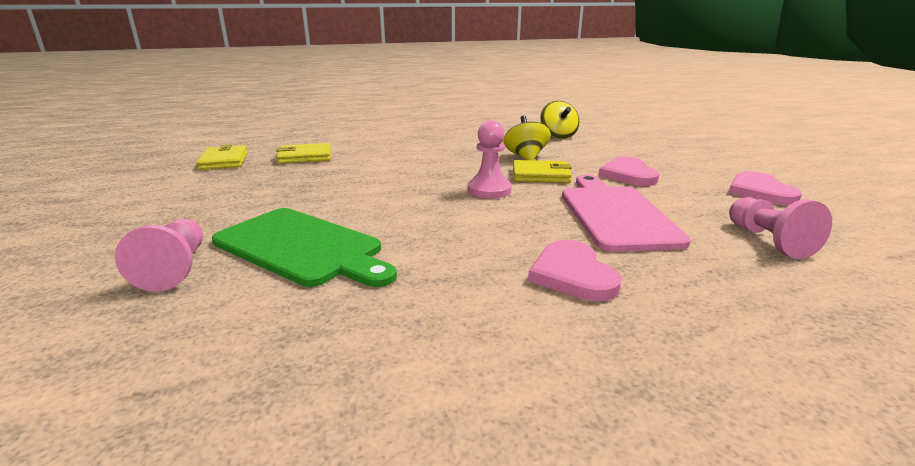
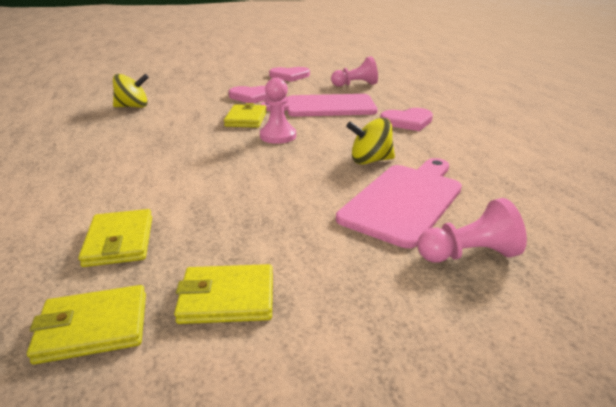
camera: 90 degrees left, 5 degrees up
green cutting board [212,208,397,287] -> pink cutting board [336,158,462,248]
yellow spinning top [504,115,551,160] -> yellow spinning top moved to [346,117,395,165]
none -> yellow wallet [174,264,273,324]

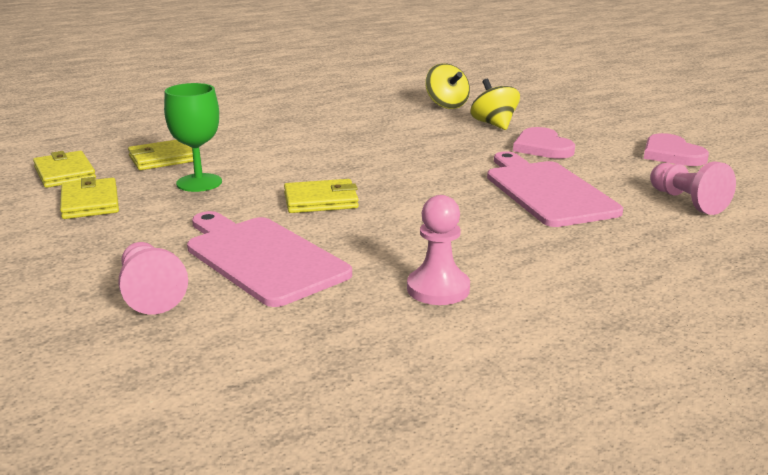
camera: 75 degrees right, 5 degrees down
yellow wallet [224,103,267,128] -> yellow wallet moved to [284,179,359,213]
pink pawn [260,78,296,144] -> pink pawn moved to [407,195,470,305]
pink cutting board [336,158,462,248] -> pink cutting board turned 150 degrees counterclockwise [187,211,352,307]
yellow spinning top [346,117,395,165] -> yellow spinning top moved to [471,79,520,130]
pink heart [380,108,433,131] -> none
none -> green goblet [164,83,222,192]

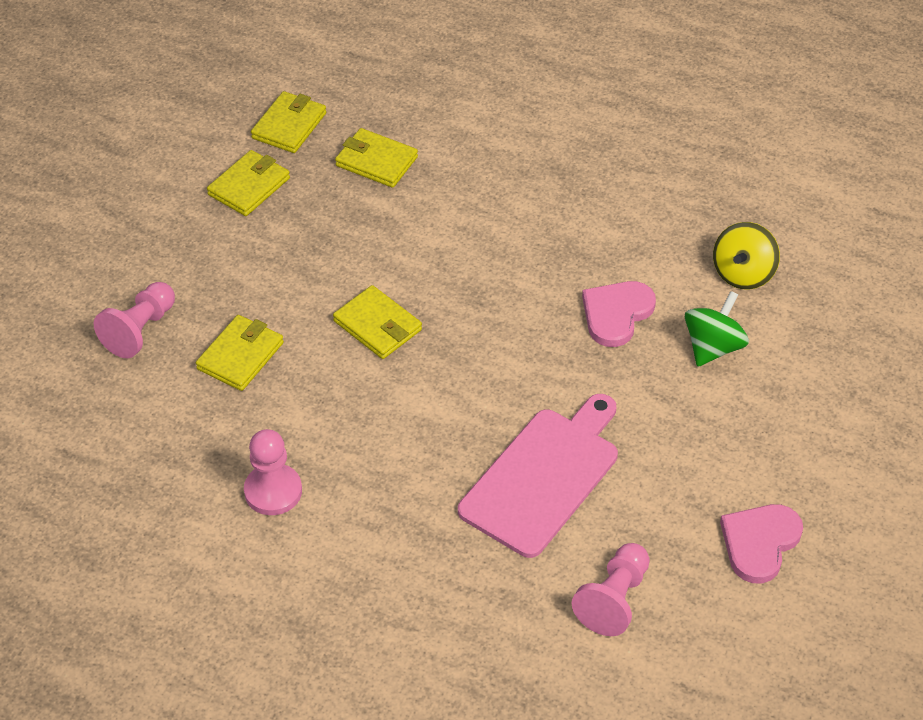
camera: 55 degrees right, 25 degrees up
green goblet [164,83,222,192] -> none
pink cutting board [187,211,352,307] -> yellow wallet [196,315,284,391]
yellow spinning top [471,79,520,130] -> green spinning top [685,291,749,367]
pink heart [513,127,575,159] -> pink heart moved to [582,281,656,347]

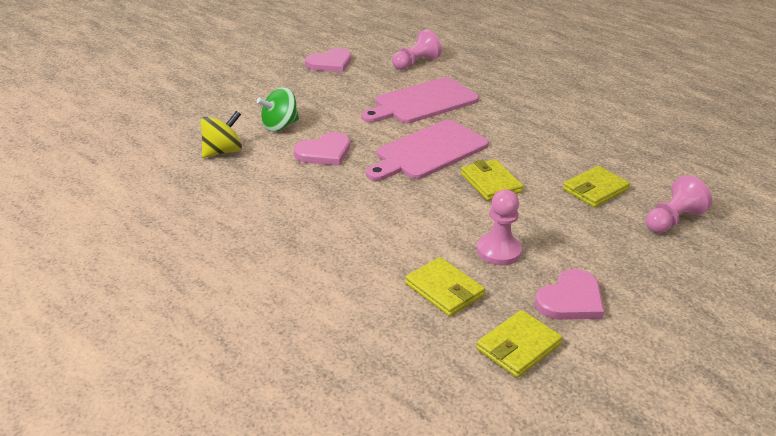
camera: 160 degrees left, 15 degrees down
yellow wallet [207,150,290,216] -> pink heart [535,269,604,320]
pink pawn [244,429,302,515] -> pink pawn moved to [477,190,522,265]
none -> pink cutting board [366,120,489,181]

